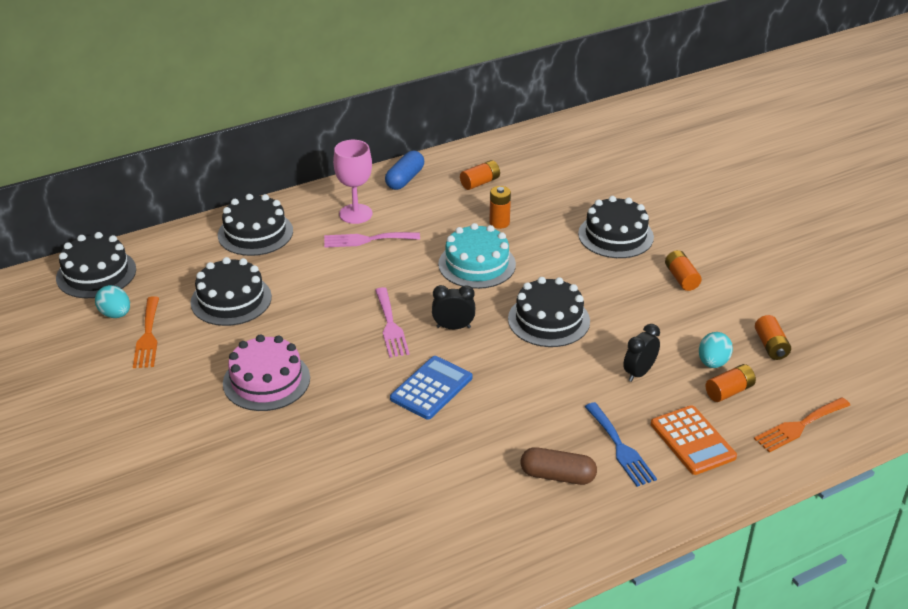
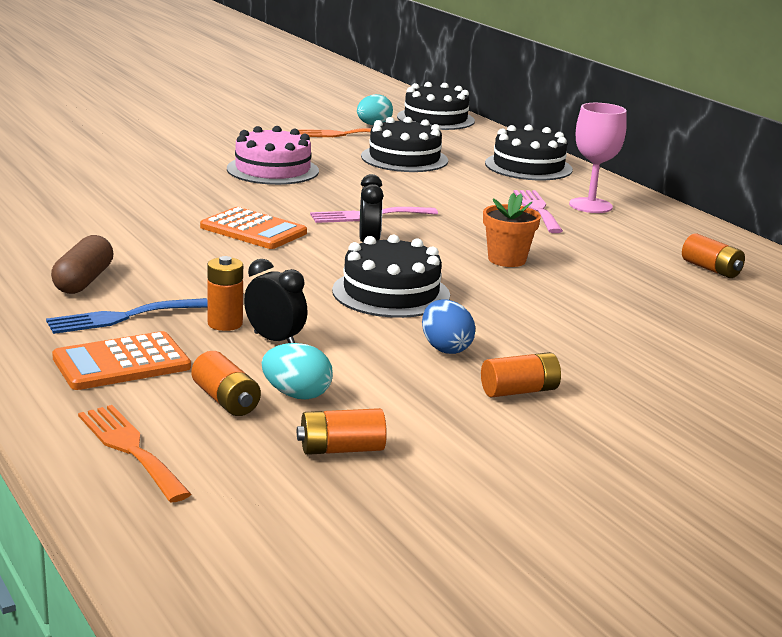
camera: 85 degrees right, 15 degrees down
blue capsule [385,151,424,190] -> none
blue calculator [390,356,472,420] -> orange calculator [200,207,307,249]
turquoise cake [438,223,516,289] -> orange flower pot [483,193,541,267]
orange battery [489,186,511,229] -> orange battery moved to [207,256,243,331]
black cake [578,196,654,258] -> none
none -> blue egg [422,299,475,354]

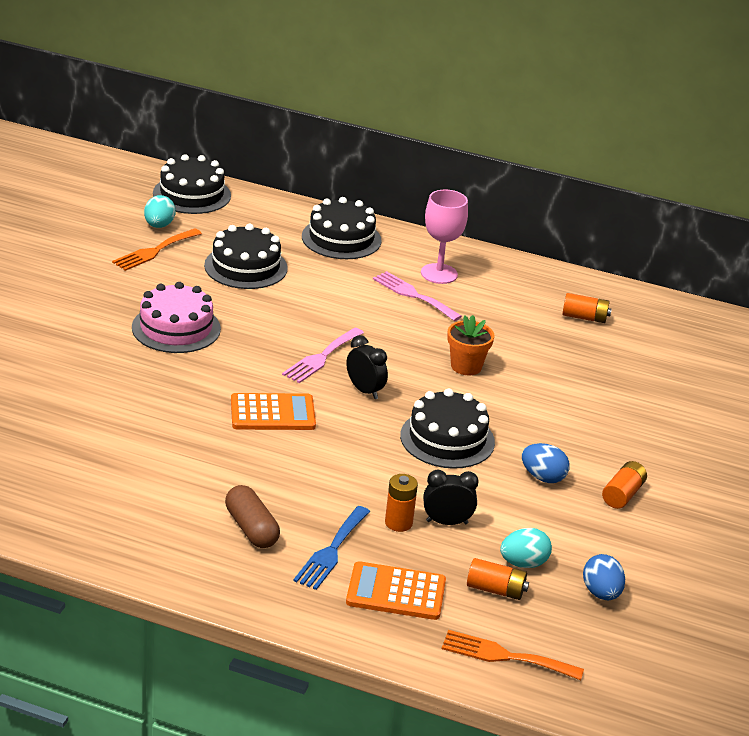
camera: 40 degrees left, 10 degrees up
orange calculator [52,331,191,390] -> orange calculator turned 75 degrees clockwise [346,561,446,620]
orange battery [297,408,387,455] -> blue egg [583,554,625,600]

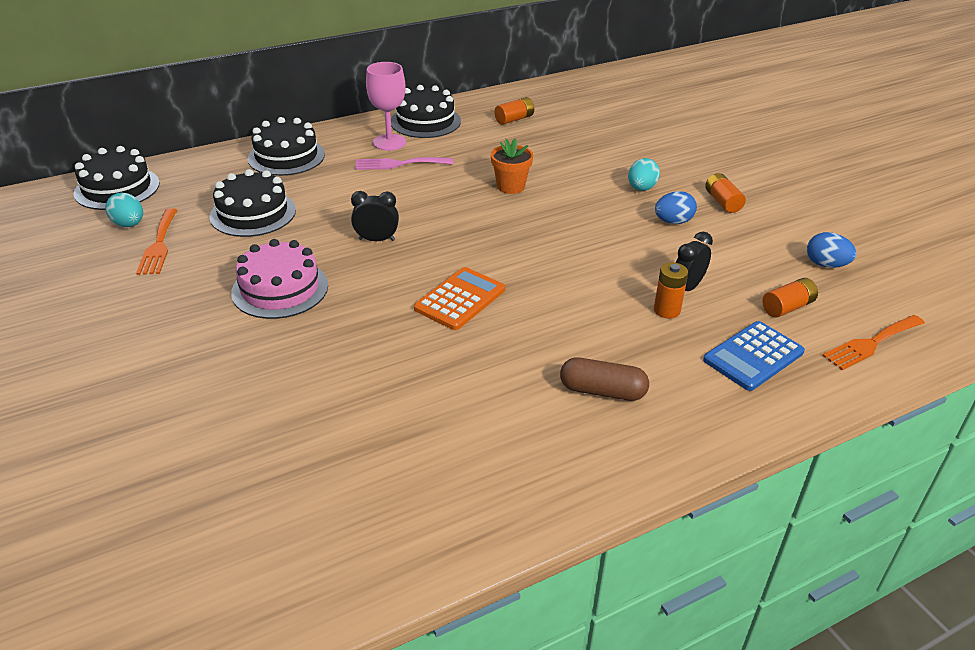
camera: 45 degrees left, 5 degrees up
pink fork [282,328,364,383] -> none
blue fork [293,506,370,590] -> none
black clock [346,335,388,399] -> black clock moved to [351,191,399,241]
orange calculator [346,561,446,620] -> blue calculator [703,321,805,391]
black cake [400,388,495,469] -> black cake moved to [391,85,461,138]
turquoise egg [500,528,552,568] -> turquoise egg moved to [628,158,660,191]

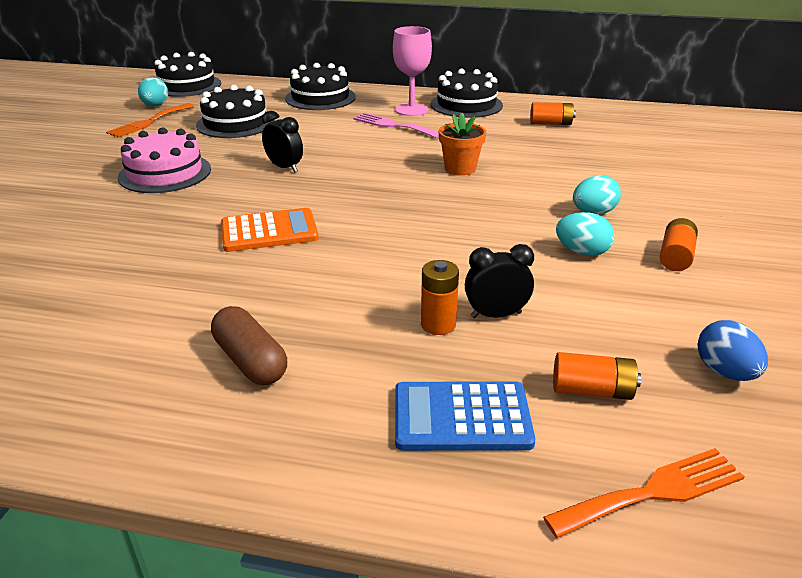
camera: 40 degrees right, 5 degrees down
blue egg [655,191,697,224] -> turquoise egg [556,212,614,256]
orange fork [822,315,925,370] -> orange fork turned 150 degrees clockwise [543,448,745,538]

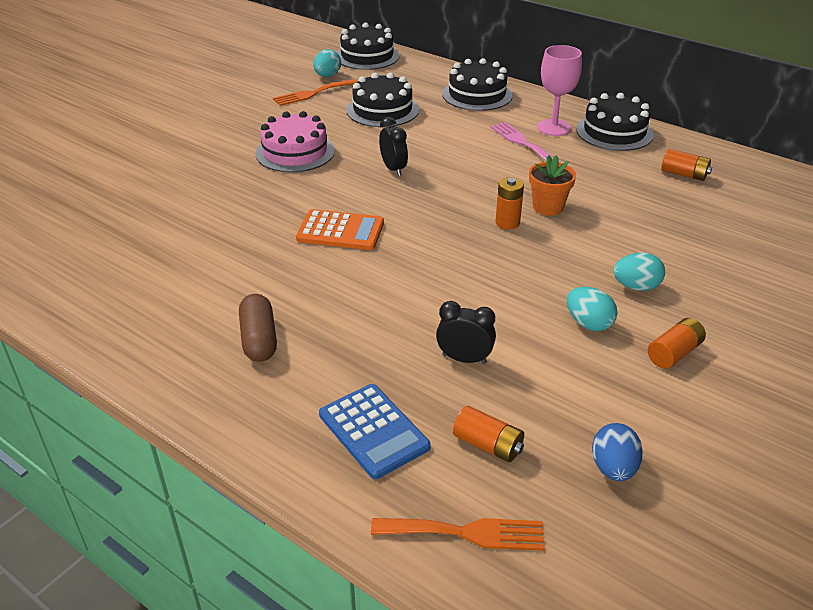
camera: 25 degrees right, 5 degrees up
blue calculator [395,381,535,451] -> blue calculator turned 150 degrees counterclockwise [319,384,431,479]
orange battery [421,260,459,335] -> orange battery moved to [495,177,524,230]

